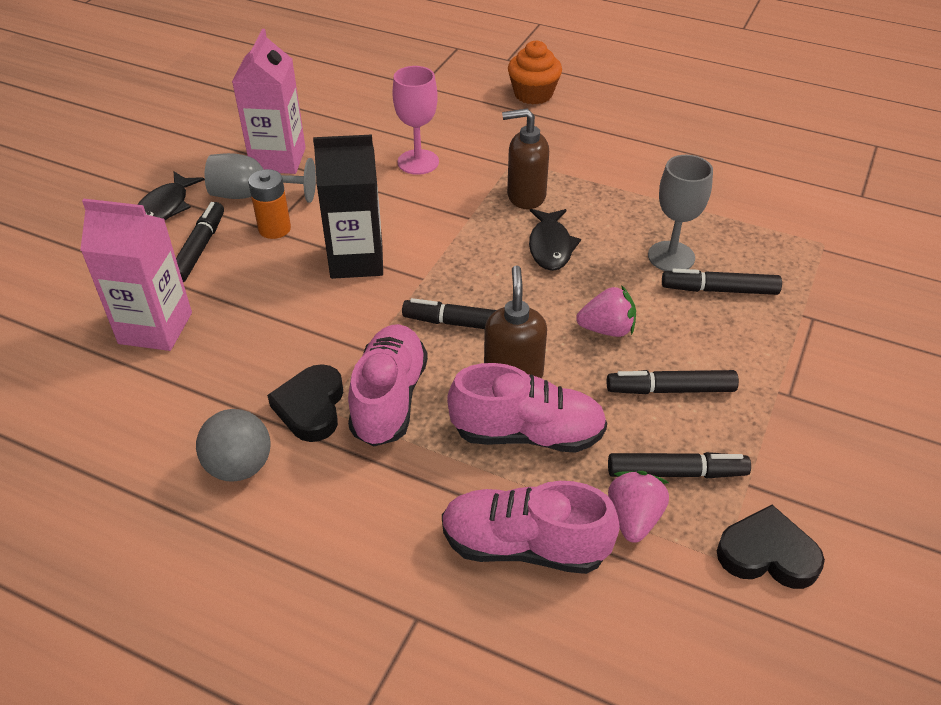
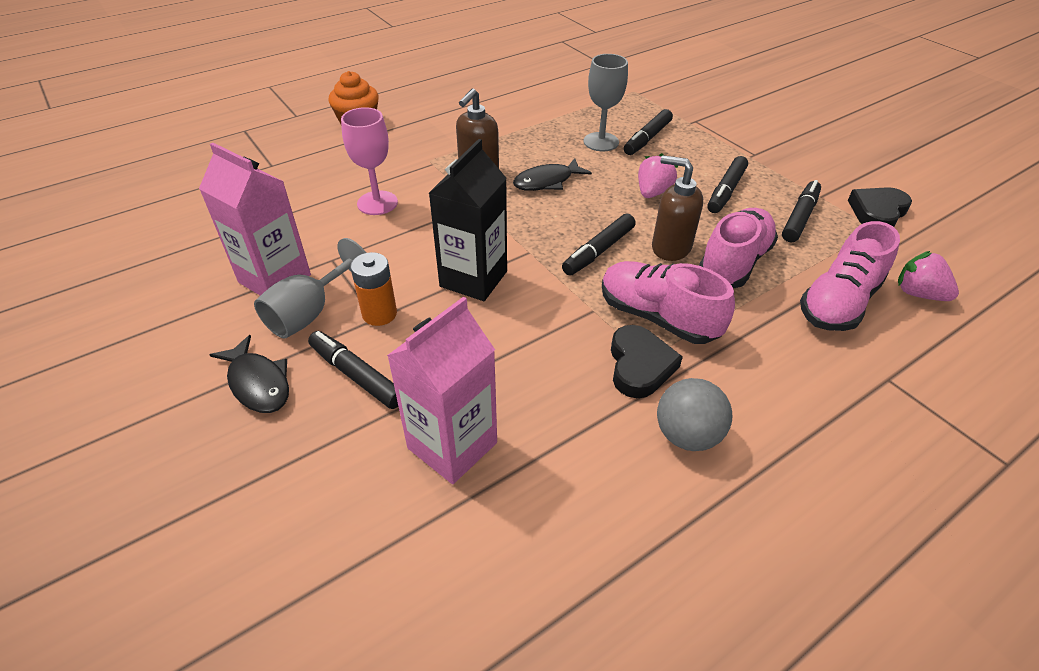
camera: 60 degrees left, 0 degrees up
black heart [267,364,343,442] -> black heart turned 120 degrees counterclockwise [611,325,683,398]
black fish [529,209,581,271] -> black fish turned 120 degrees clockwise [513,158,592,191]
pink strawberry [608,471,669,543] -> pink strawberry moved to [898,251,959,301]

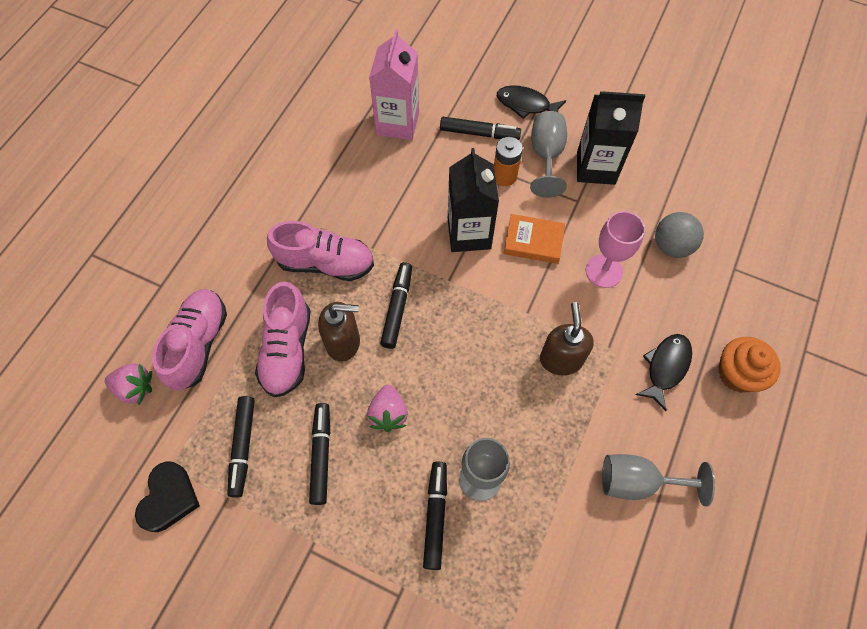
camera: 150 degrees right, 20 degrees up
pink carton [199,142,311,296] -> black carton [577,91,645,185]
black fish [513,158,592,191] -> black fish moved to [636,334,692,411]
black heart [611,325,683,398] -> none
grey ball [657,378,732,451] -> grey ball moved to [655,212,704,258]
none -> orange book [503,214,565,264]
none -> grey goblet [602,454,715,507]

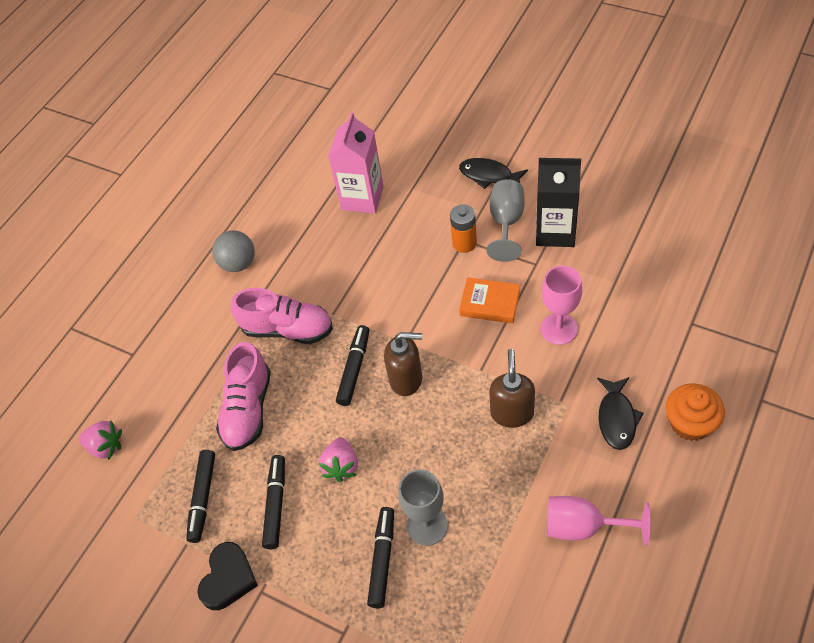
camera: 10 degrees right, 10 degrees down
black heart [135,461,200,532] -> black heart moved to [197,542,258,610]
pink shoe [152,289,227,391] -> none
brown soap dispenser [318,302,360,362] -> brown soap dispenser moved to [384,332,422,396]
black marker [440,117,521,140] -> none
black carton [448,148,499,252] -> none
grey goblet [602,454,715,507] -> pink goblet [547,496,650,546]
black fish [636,334,692,411] -> black fish turned 150 degrees clockwise [597,377,643,450]
grey ball [655,212,704,258] -> grey ball moved to [212,230,255,272]

